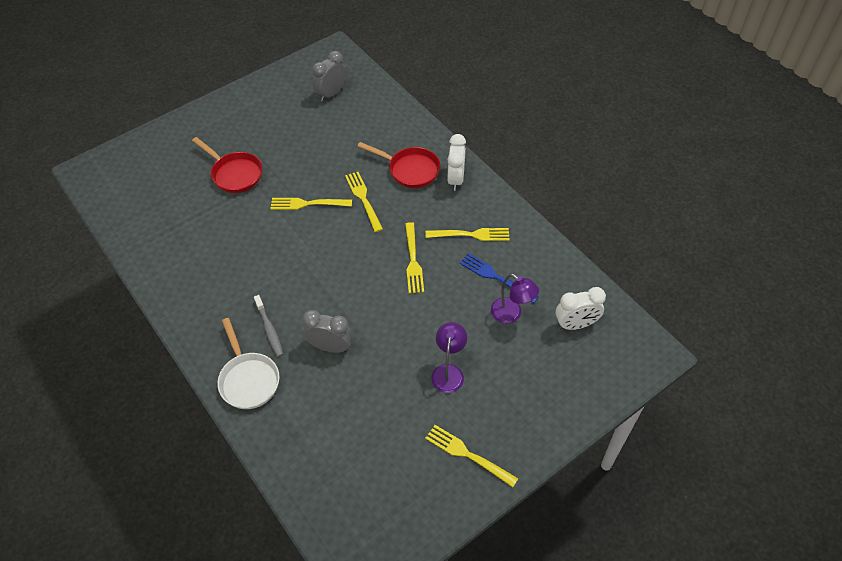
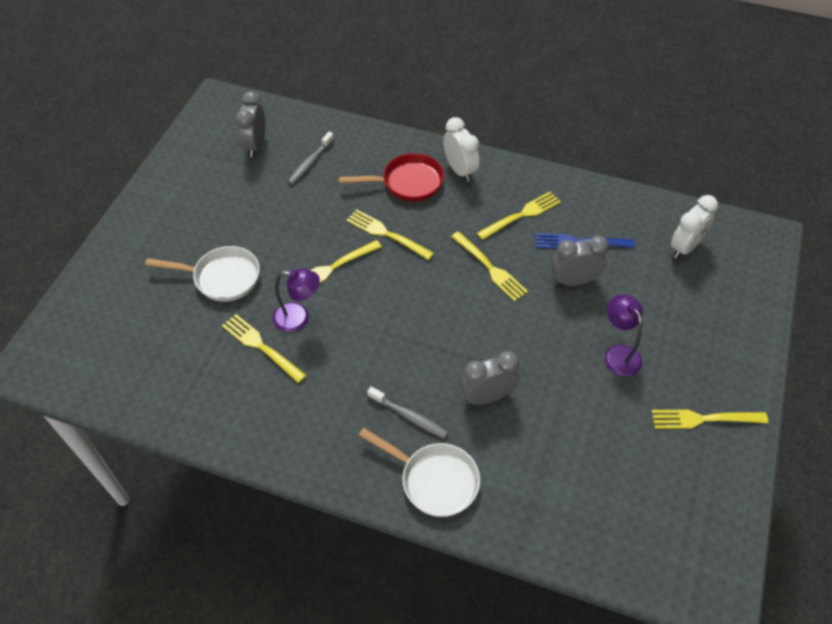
camera: 35 degrees left, 0 degrees up
red pan [192,137,263,193] -> white pan [145,246,260,302]
purple lamp [491,274,539,323] -> purple lamp moved to [273,268,320,332]
none -> yellow fork [222,314,307,383]
none -> grey toothbrush [288,132,334,185]
none -> grey clock [551,236,609,286]

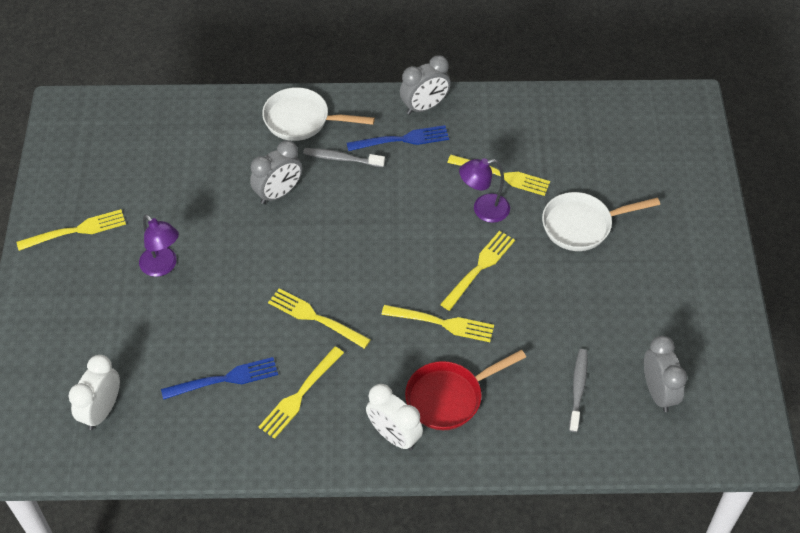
camera: 160 degrees right, 0 degrees up
grey clock [551,236,609,286] -> grey clock moved to [400,55,451,115]
none -> blue fork [347,125,449,151]

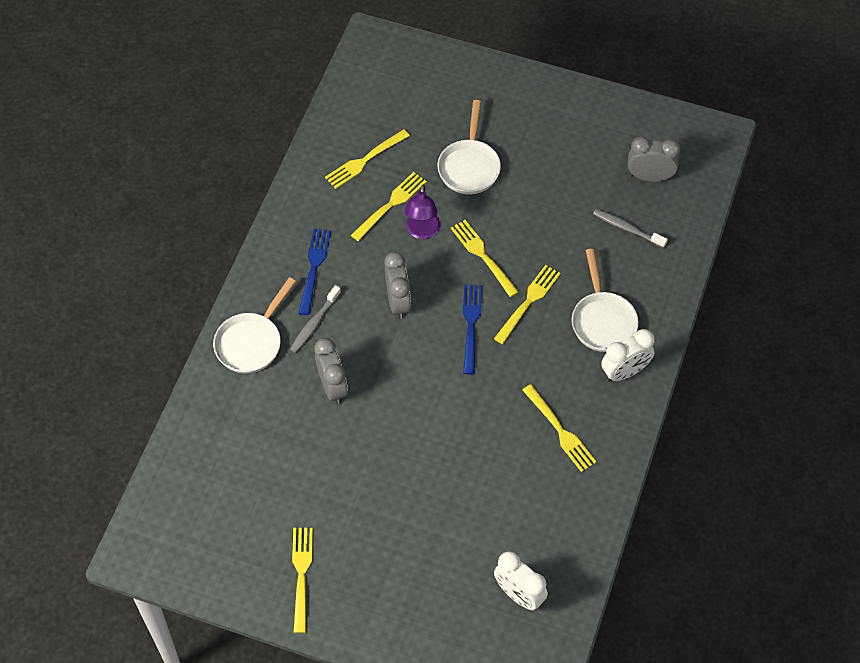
camera: 70 degrees left, 5 degrees up
purple lamp [139,214,179,277] -> none
blue fork [161,357,278,400] -> blue fork moved to [463,284,482,374]
yellow fork [268,288,371,349] -> yellow fork moved to [325,129,410,189]
grey clock [400,55,451,115] -> grey clock moved to [384,252,411,319]
red pan [405,350,526,430] -> white pan [572,249,639,352]

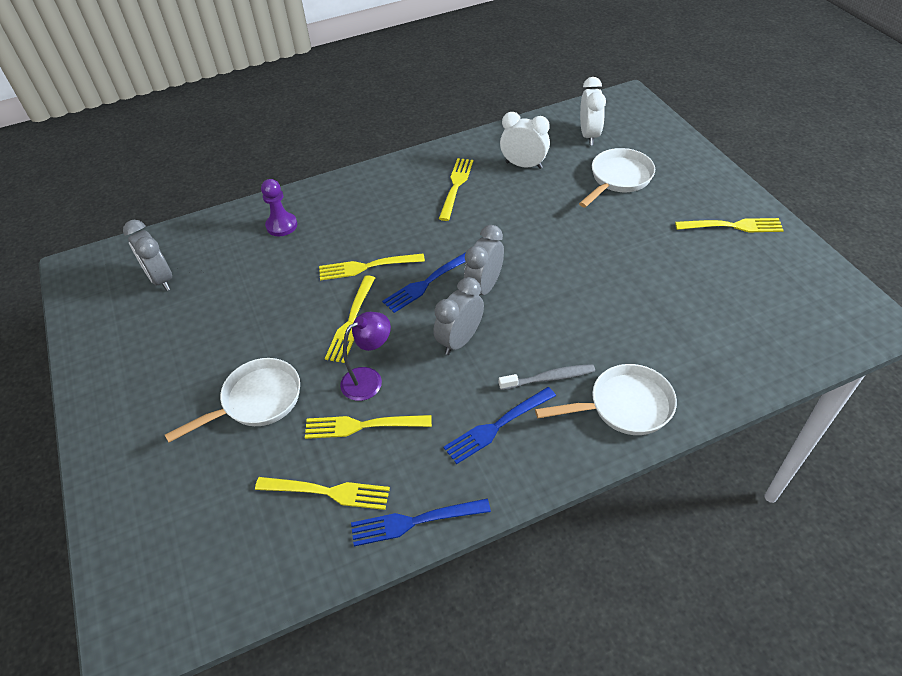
camera: 130 degrees left, 10 degrees down
yellow fork [292,528,313,633] -> yellow fork turned 135 degrees counterclockwise [675,218,784,232]
grey clock [314,338,348,404] -> grey clock moved to [464,225,504,296]
white pan [572,249,639,352] -> white pan moved to [579,148,655,208]
grey toothbrush [593,209,668,248] -> none
white clock [601,329,654,382] -> white clock moved to [500,112,550,169]
none -> purple pawn [261,179,297,236]
none -> blue fork [351,498,491,547]

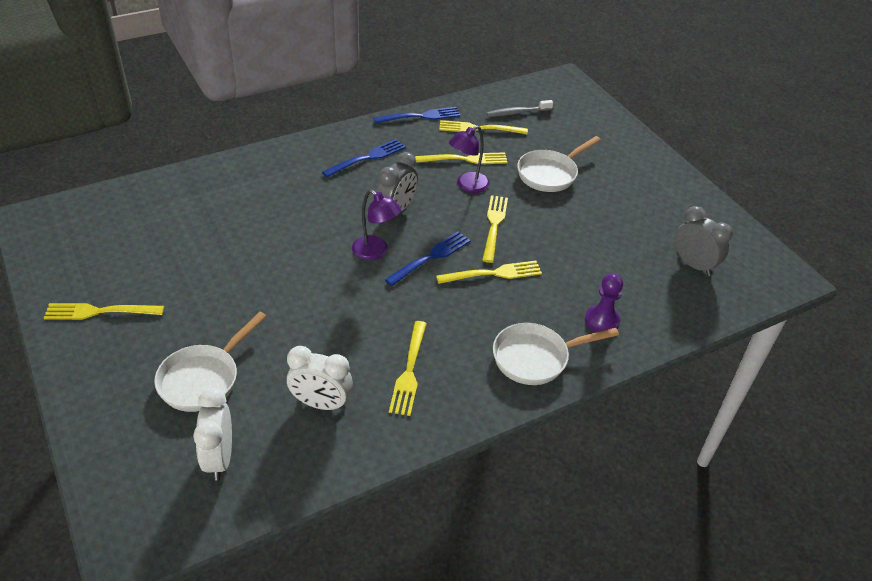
camera: 170 degrees right, 5 degrees down
grey clock [464,225,504,296] -> purple lamp [352,190,402,260]
grey toothbrush [499,364,595,390] -> grey toothbrush moved to [486,100,553,117]
white pan [535,364,677,435] -> white pan moved to [493,323,619,385]

